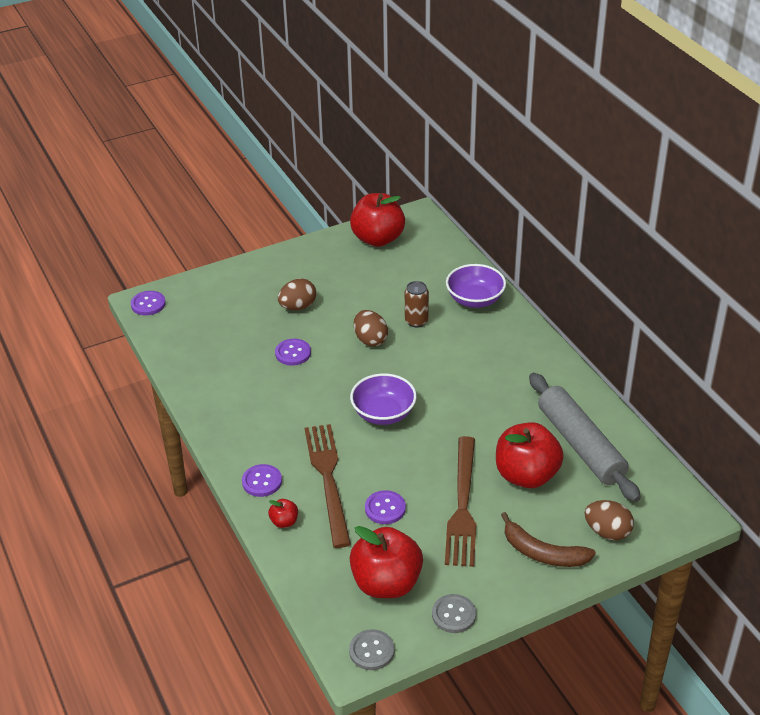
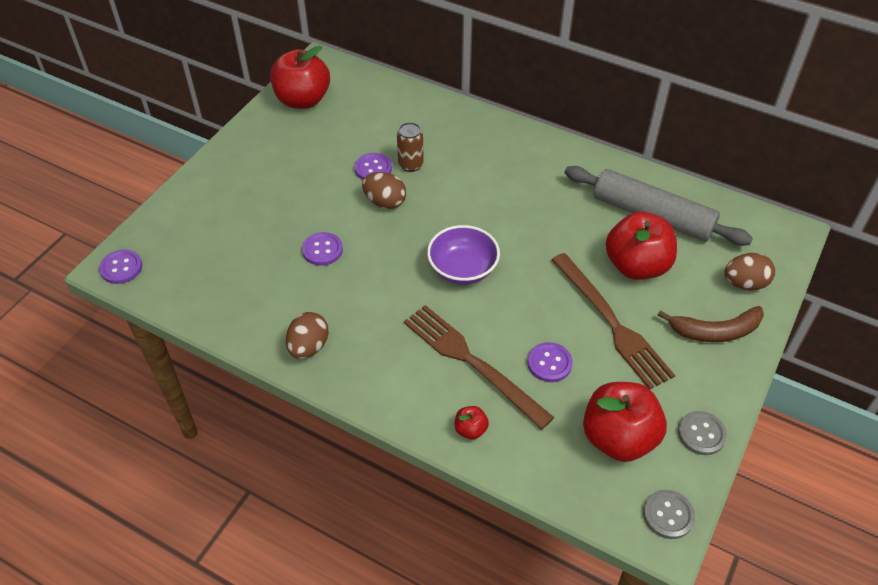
camera: 35 degrees left, 10 degrees up
purple button [242,464,282,497] -> purple button moved to [354,153,392,180]
brown egg [278,278,316,310] -> brown egg moved to [286,312,329,359]
purple bowl [446,264,506,308] -> none

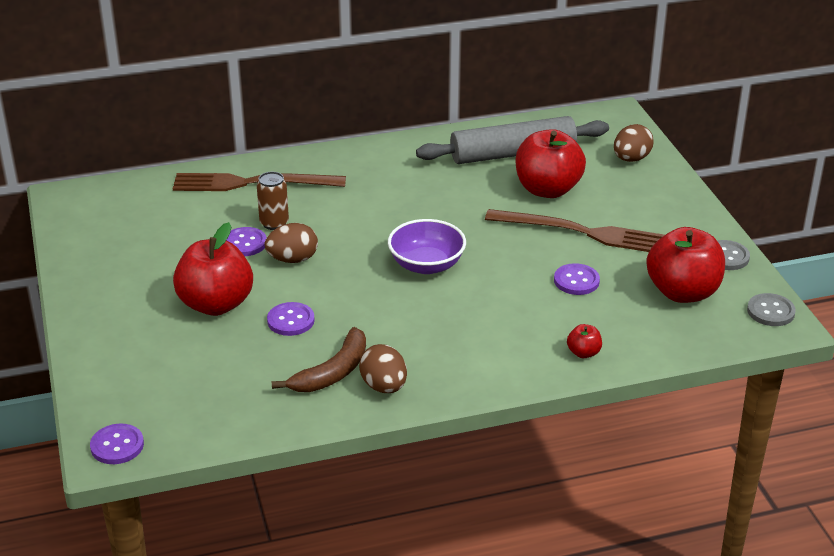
camera: 45 degrees left, 15 degrees down
red apple [270,46,330,109] -> red apple moved to [173,222,253,316]
brown fork [404,305,554,430] -> brown fork moved to [173,173,346,191]
brown banana [658,306,764,342] -> brown banana moved to [272,327,366,392]

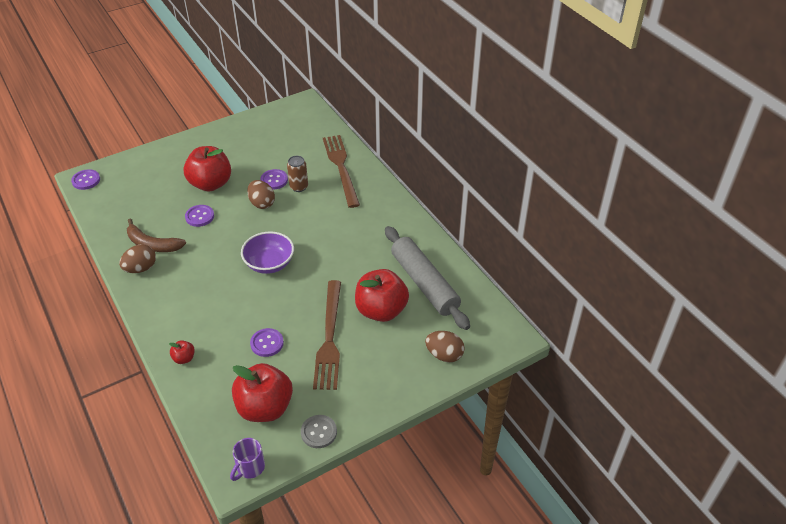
camera: 75 degrees right, 10 degrees up
grey button [747,293,796,326] -> purple mug [230,438,265,481]

